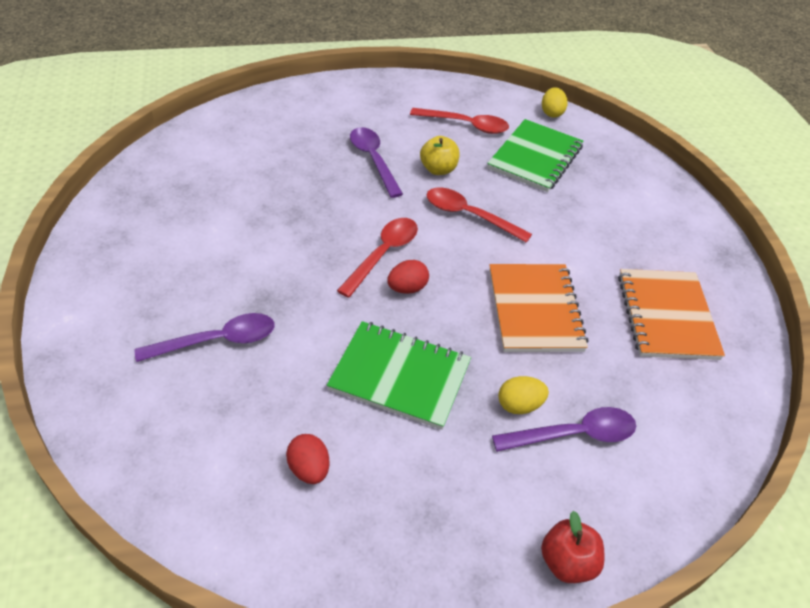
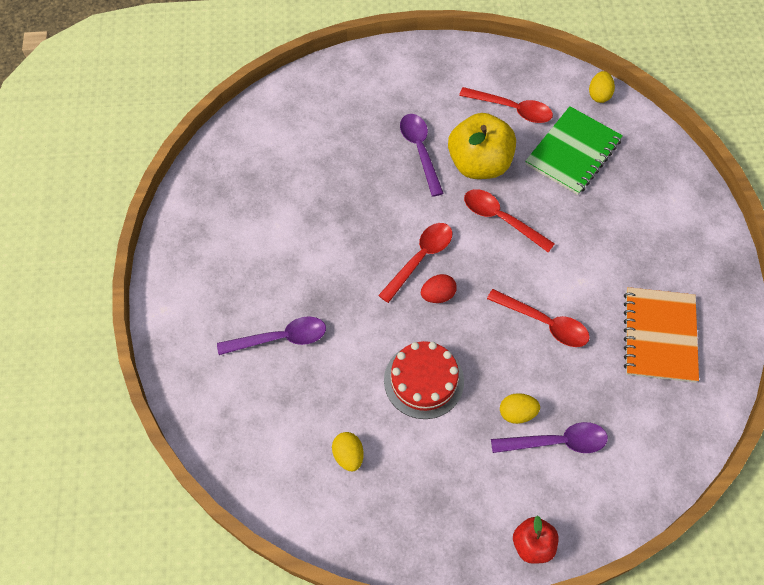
camera: 10 degrees right, 15 degrees up
red egg [286,434,329,484] -> yellow egg [332,432,364,471]
green notebook [327,321,471,430] -> red cake [384,341,464,419]
yellow apple [420,136,459,175] -> yellow apple [448,113,516,179], size x1.83
orange notebook [489,264,588,352] -> red spoon [487,289,590,347]

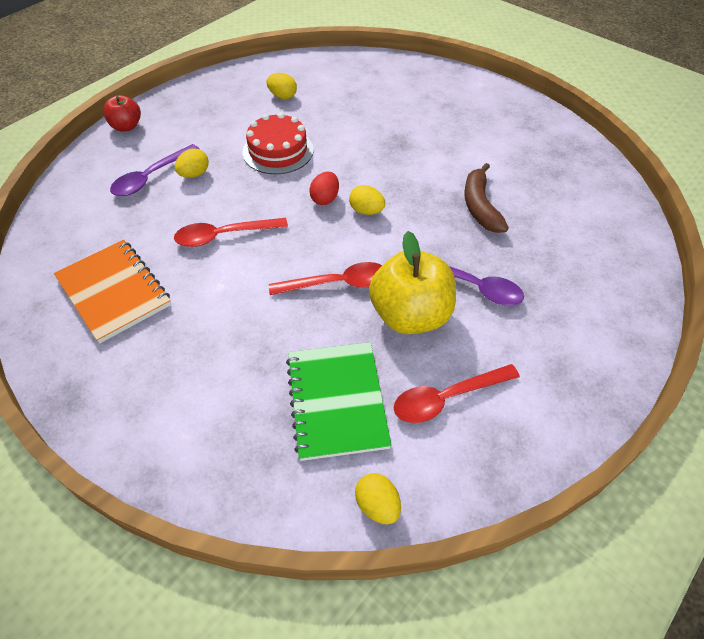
camera: 135 degrees right, 10 degrees down
purple spoon [217,316,326,355] -> none
red spoon [378,223,452,303] -> yellow egg [349,185,385,215]
none -> brown banana [464,163,509,233]

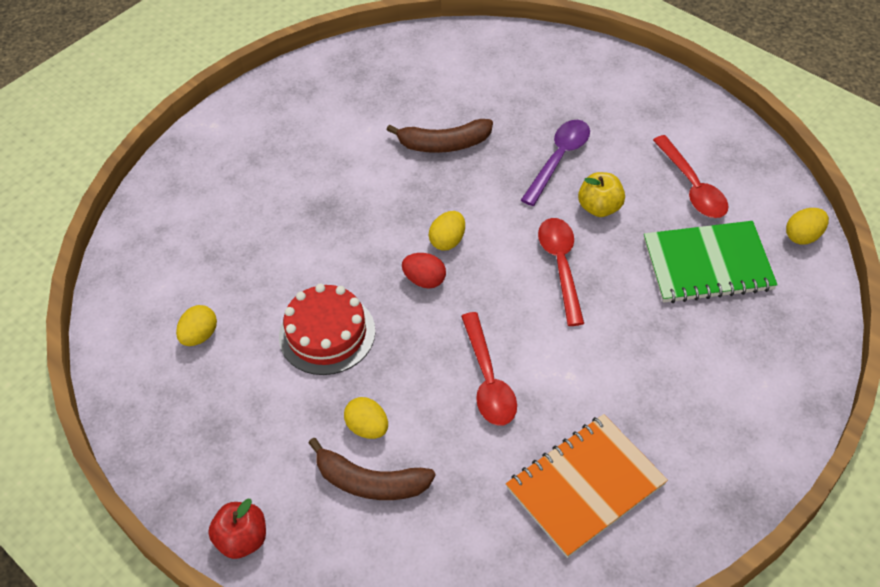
camera: 85 degrees left, 0 degrees up
purple spoon [110,144,199,196] -> brown banana [309,438,436,500]
yellow apple [369,231,456,334] -> yellow apple [578,172,625,217], size x0.55

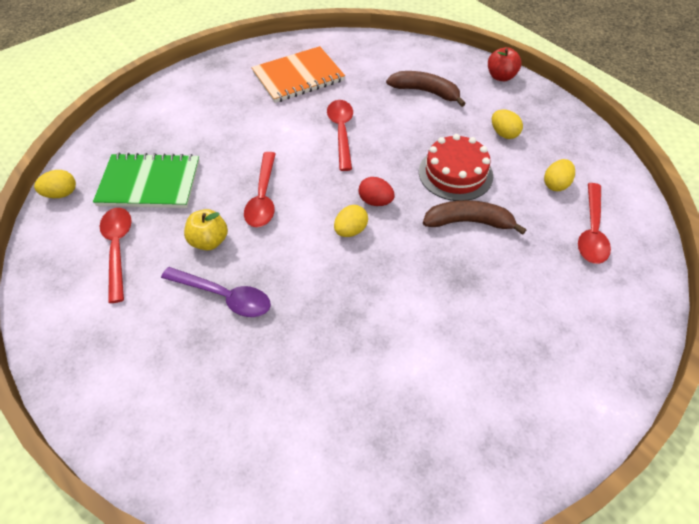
camera: 175 degrees left, 0 degrees up
yellow egg [344,397,388,439] -> yellow egg moved to [492,109,523,139]
brown banana [386,119,493,153] -> brown banana moved to [423,200,526,235]
purple spoon [521,120,590,206] -> purple spoon turned 105 degrees counterclockwise [161,267,271,317]
none -> red spoon [578,183,611,264]

